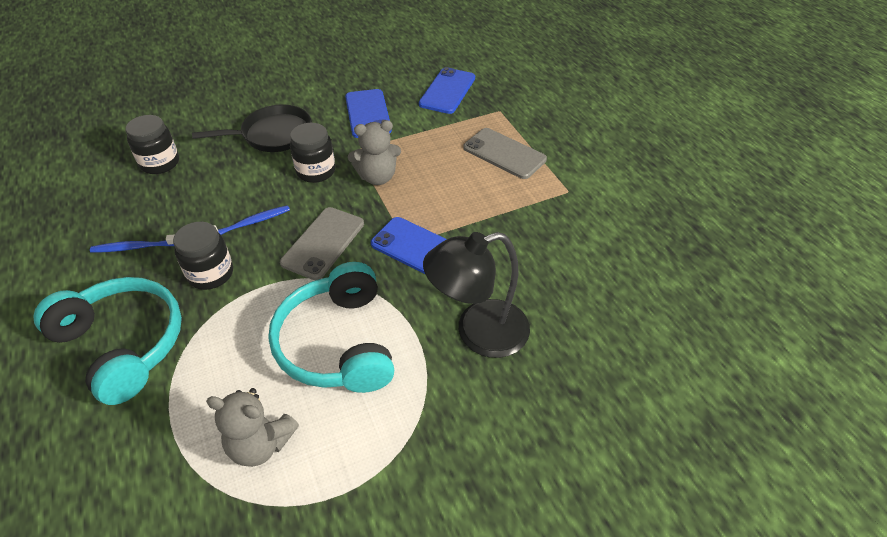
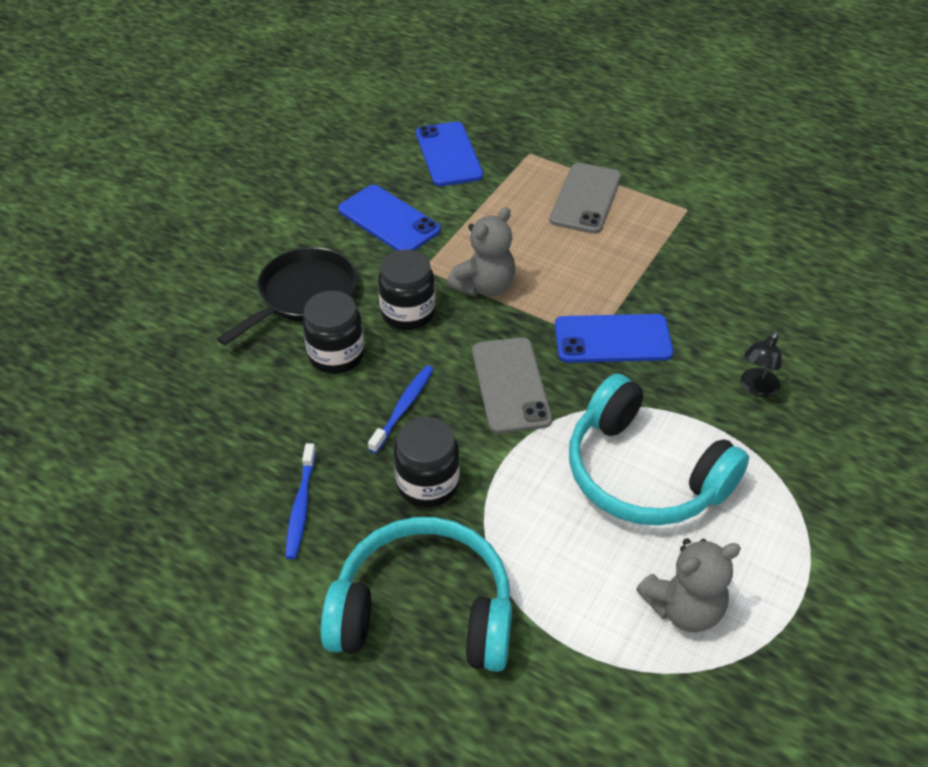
camera: 35 degrees left, 0 degrees up
blue toothbrush [90,234,175,253] -> blue toothbrush turned 45 degrees counterclockwise [285,443,316,559]
black jar [125,115,179,174] -> black jar moved to [302,291,364,374]
black lamp [423,232,530,358] -> black lamp [741,332,782,397], size x0.46
grey phone [463,128,547,179] -> grey phone turned 75 degrees counterclockwise [549,163,621,234]

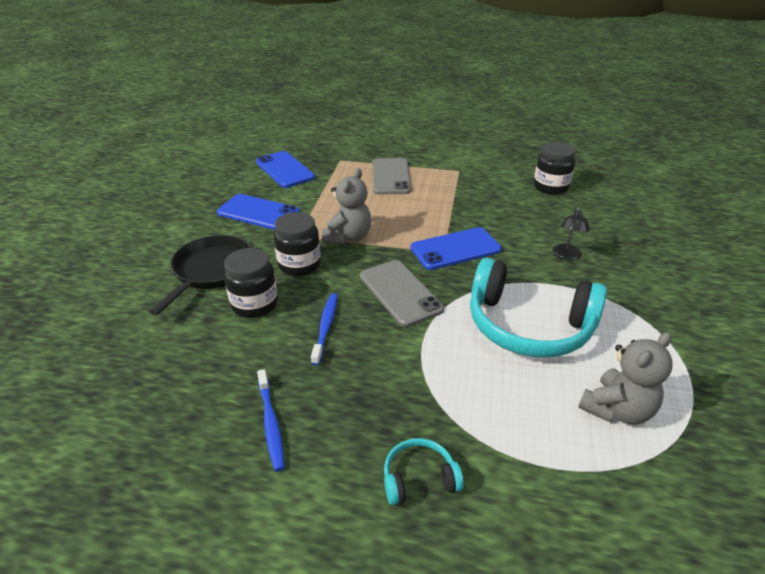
camera: 20 degrees left, 10 degrees down
turquoise headphones [321,517,512,672] -> turquoise headphones [384,438,464,505], size x0.45
black jar [394,417,460,508] -> black jar moved to [534,142,575,195]

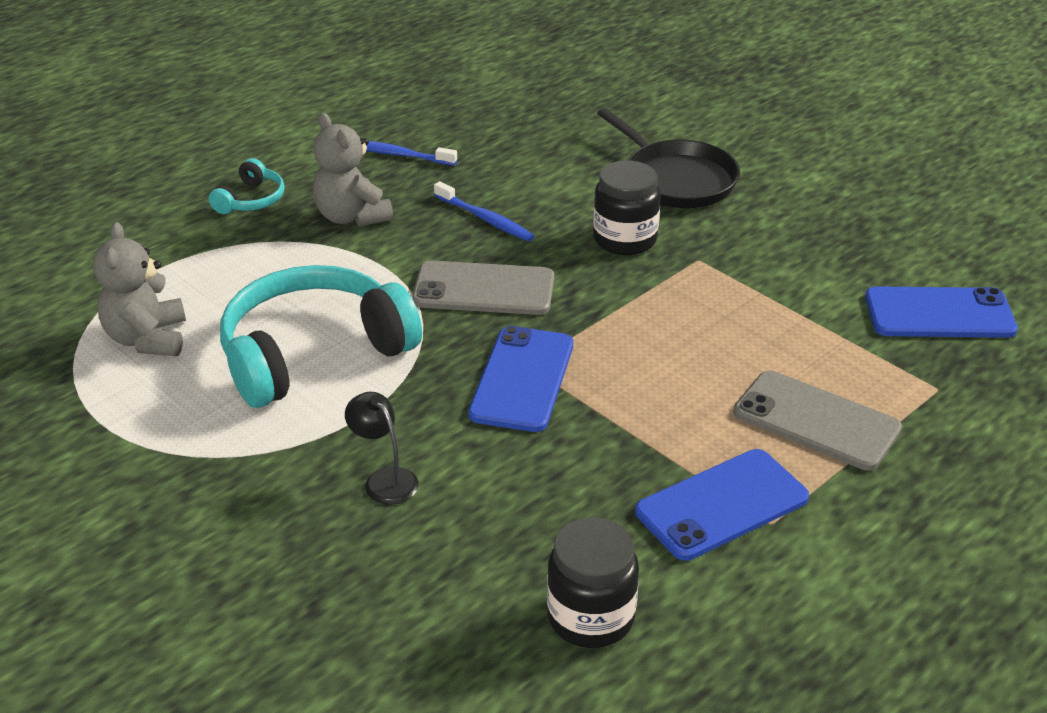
camera: 125 degrees right, 0 degrees up
blue phone [217,194,300,230] -> blue phone moved to [635,449,809,561]
black jar [224,248,278,318] -> none
grey teddy bear [322,168,371,244] -> grey teddy bear moved to [313,113,393,227]

